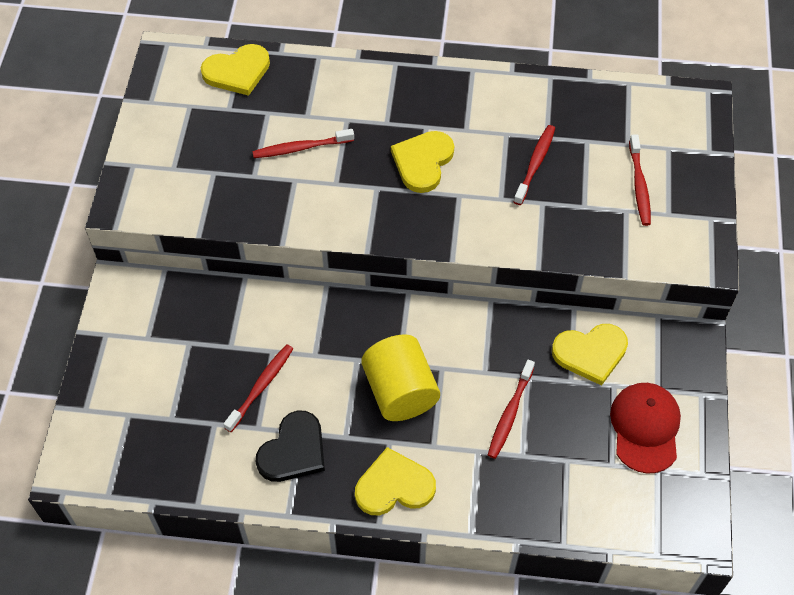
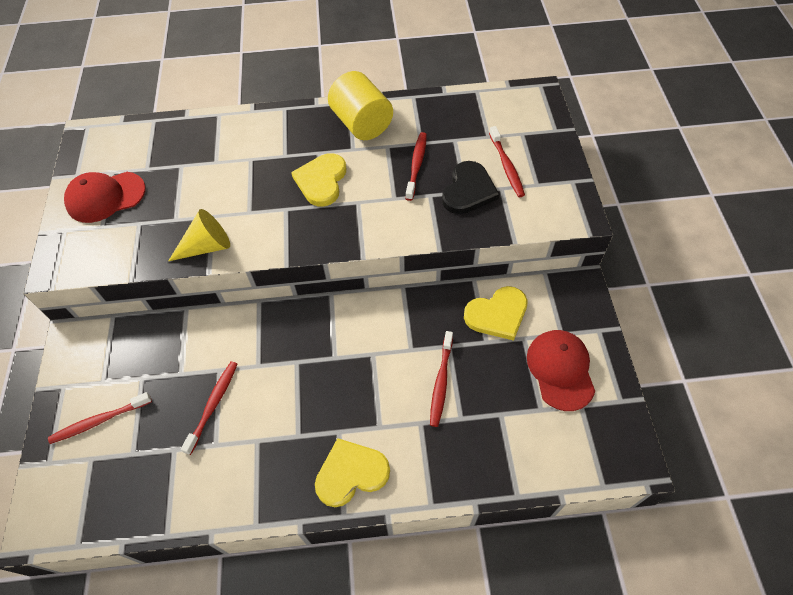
camera: 10 degrees left, 0 degrees up
yellow heart [201,44,270,96] -> none
red toothbrush [252,129,354,158] -> red toothbrush moved to [48,392,152,444]
black heart [256,411,325,482] -> black heart moved to [442,161,499,214]
yellow cylinder [361,334,440,421] -> yellow cylinder moved to [328,71,393,140]
none -> red cap [64,172,146,223]
none -> yellow cone [169,209,230,261]

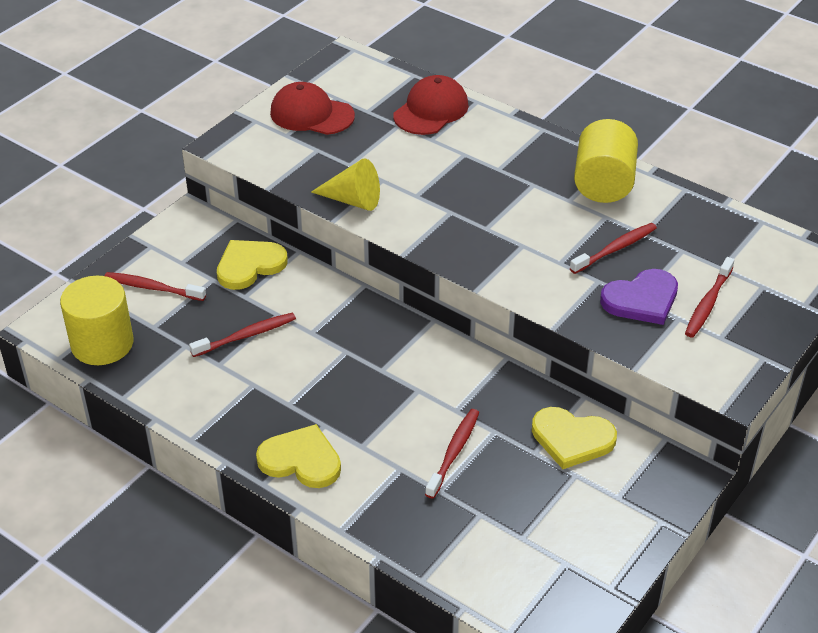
camera: 40 degrees right, 15 degrees down
yellow heart [291,153,346,206] -> yellow heart moved to [217,240,288,290]
red toothbrush [430,331,453,427] -> red toothbrush turned 150 degrees clockwise [425,409,480,499]
black heart [442,161,499,214] -> purple heart [600,269,678,325]
red cap [527,330,595,411] -> red cap moved to [393,75,469,135]
none -> yellow cylinder [60,276,133,365]

